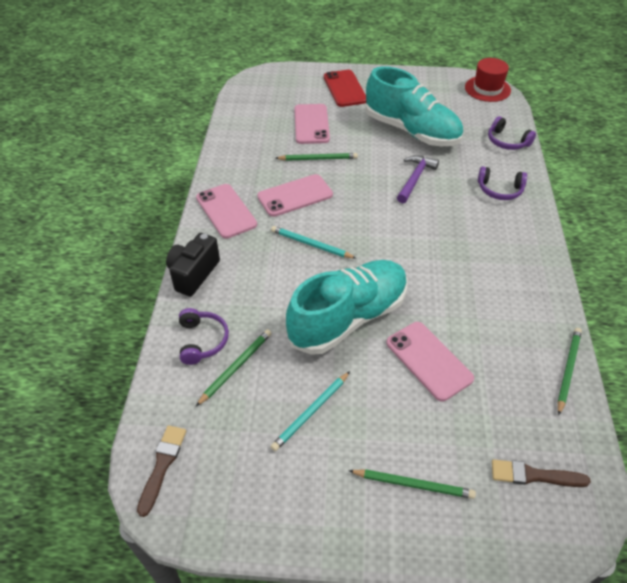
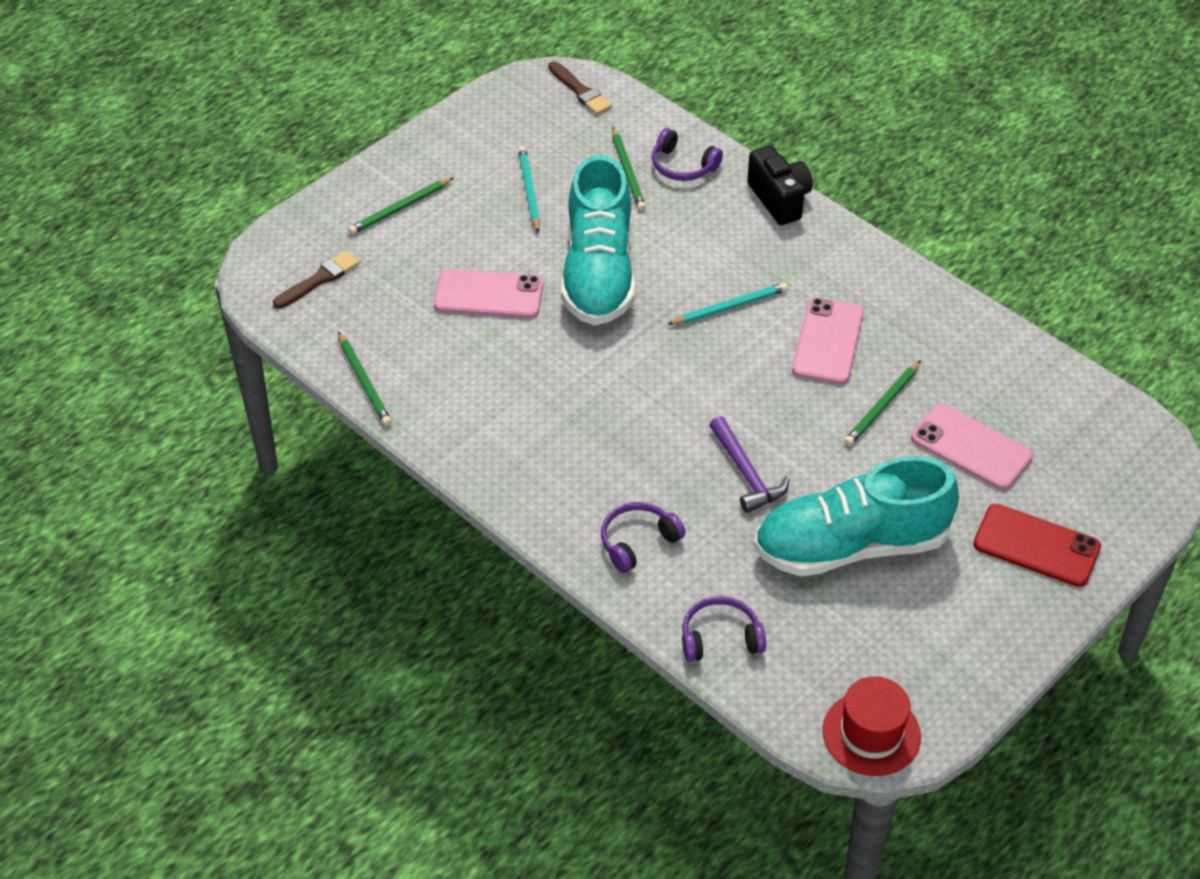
camera: 130 degrees right, 0 degrees up
pink phone [196,184,257,239] -> none

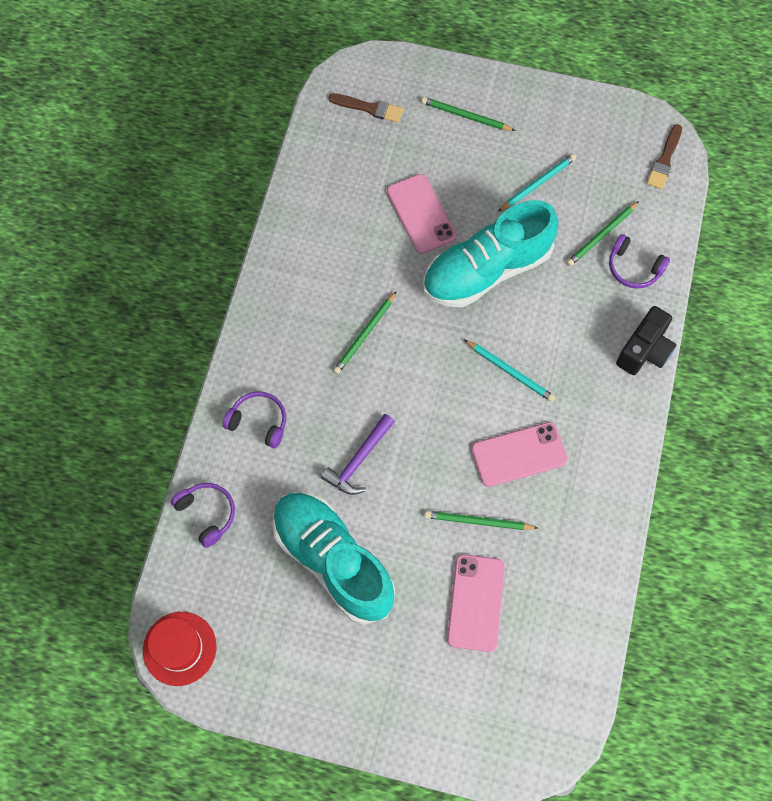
camera: 60 degrees right, 20 degrees up
green pencil [338,332,392,426] -> green pencil moved to [333,291,397,374]
purple headphones [652,128,723,181] -> purple headphones turned 60 degrees counterclockwise [609,234,670,289]
red phone [973,504,1101,587] -> none

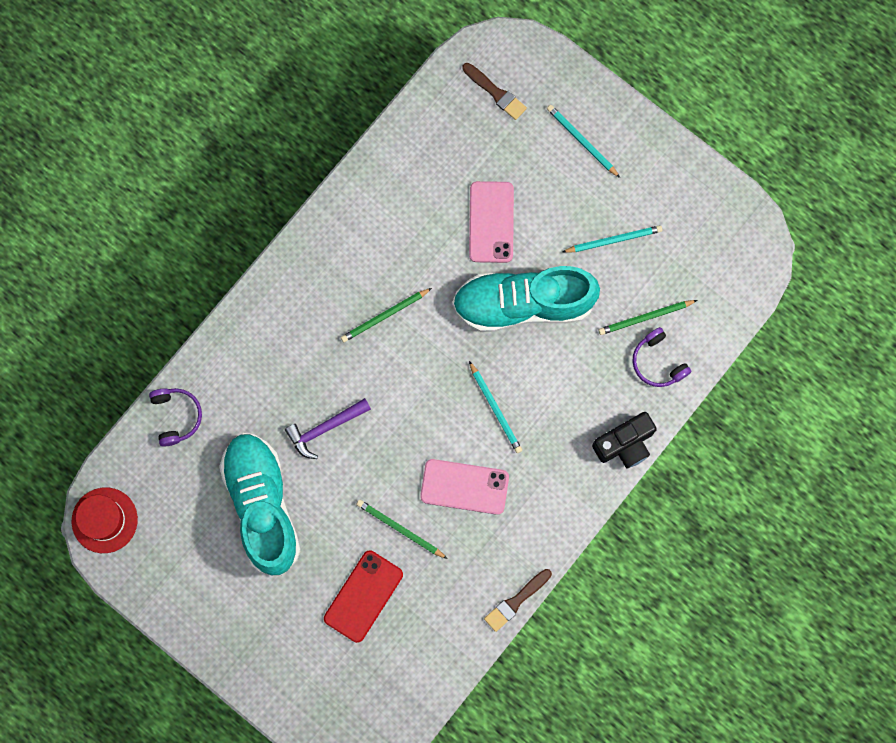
camera: 25 degrees right, 10 degrees up
purple headphones [223,392,286,448] -> none
green pencil [421,97,516,131] -> turquoise pencil [547,105,620,178]
pink phone [447,554,505,652] -> red phone [324,551,403,643]
brown brush [647,124,682,189] -> brown brush moved to [484,569,552,632]

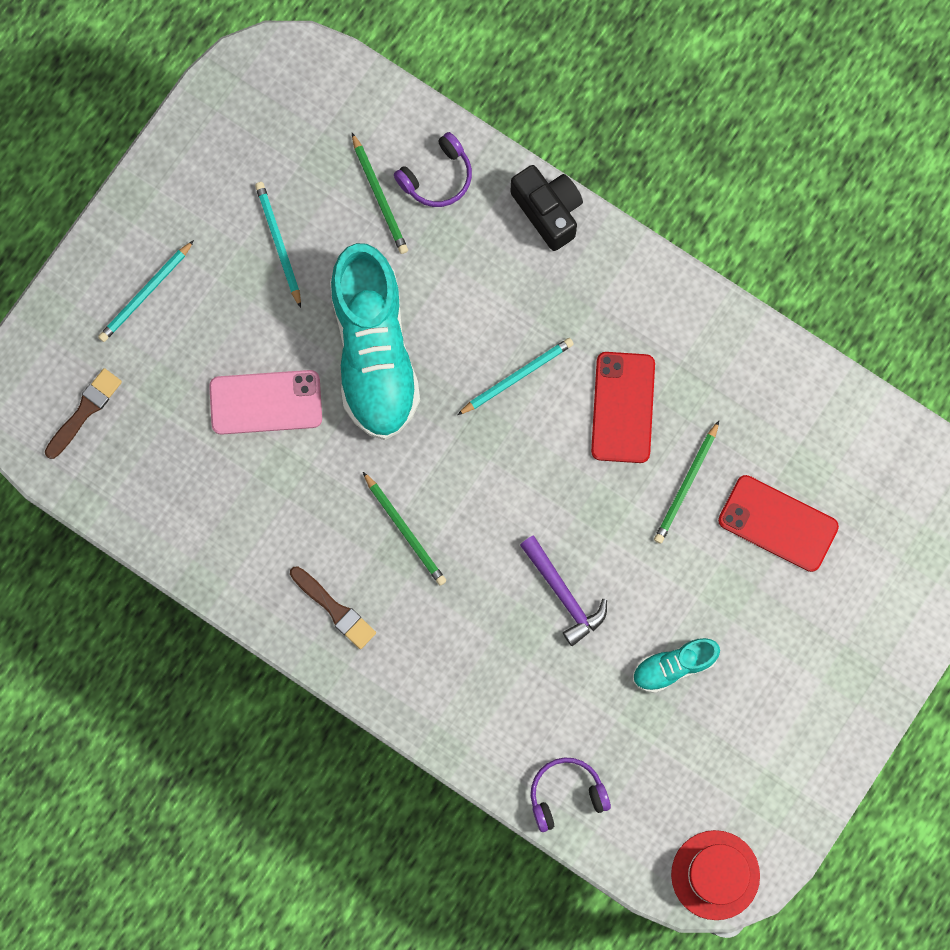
camera: 95 degrees left, 0 degrees up
turquoise shoe [219,433,301,576] -> turquoise shoe [633,638,720,693], size x0.47
pink phone [420,459,509,515] -> red phone [591,352,655,463]
brown brush [484,569,552,632] -> brown brush moved to [290,566,376,649]

